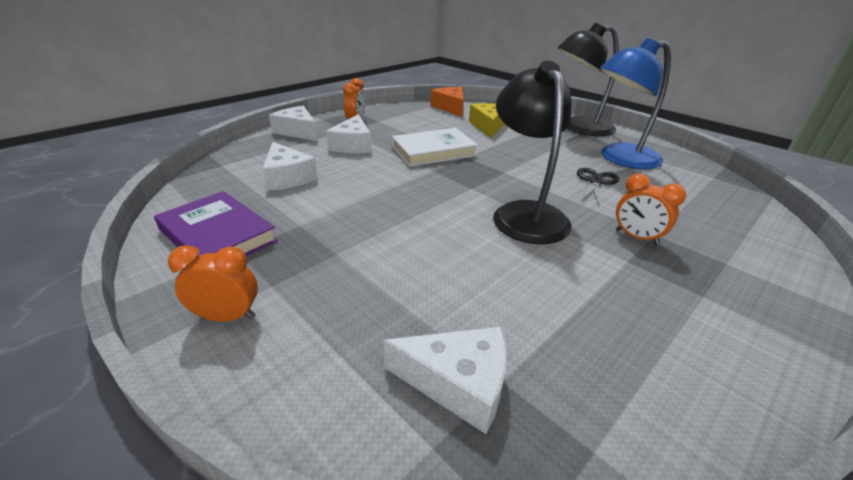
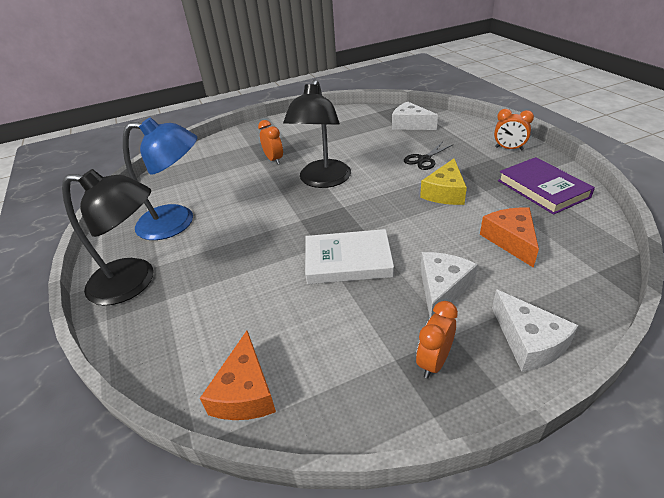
camera: 155 degrees left, 5 degrees up
white cheese [262,142,318,191] -> orange cheese [480,208,539,268]
yellow cheese [469,103,505,138] -> yellow cheese moved to [420,159,467,205]
black scissors [577,168,619,206] -> black scissors moved to [404,141,454,170]

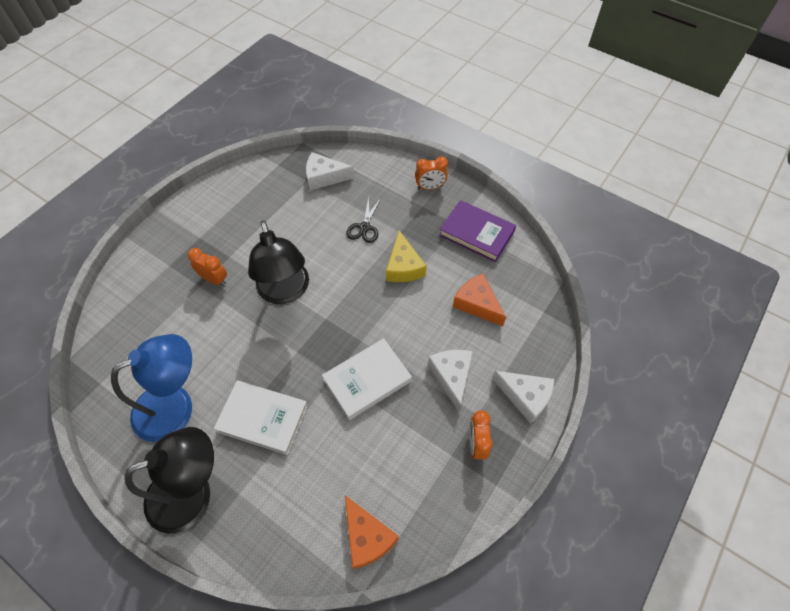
camera: 35 degrees left, 20 degrees up
none -> white book [214,380,308,455]

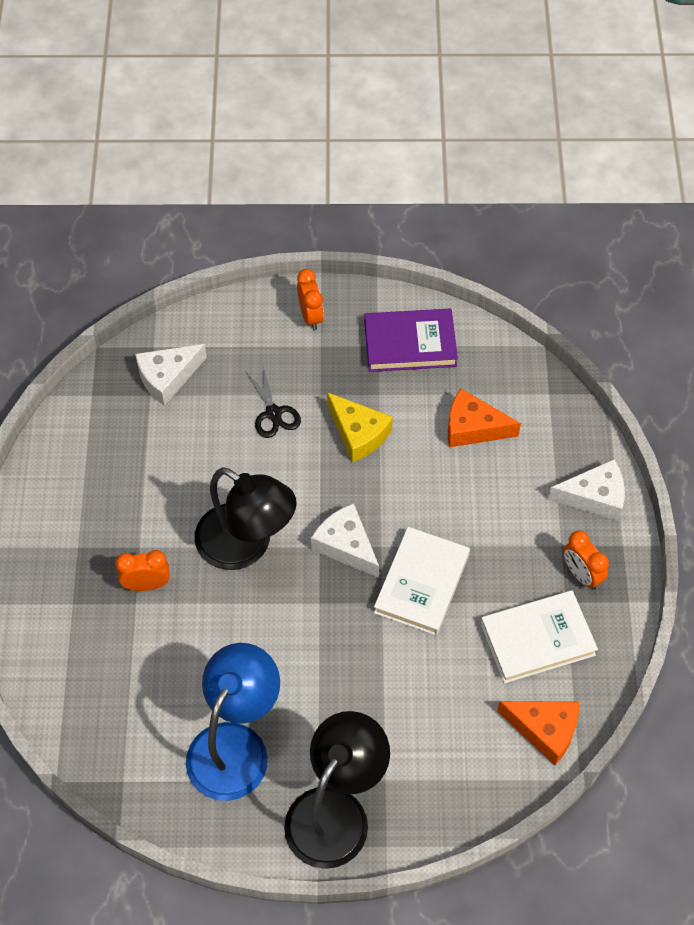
camera: 35 degrees left, 0 degrees up
white book [214,380,308,455] -> white book moved to [480,590,598,684]
orange clock [415,156,448,190] -> orange clock turned 60 degrees counterclockwise [297,269,324,330]
white cheese [428,350,473,412] -> white cheese moved to [311,503,379,578]

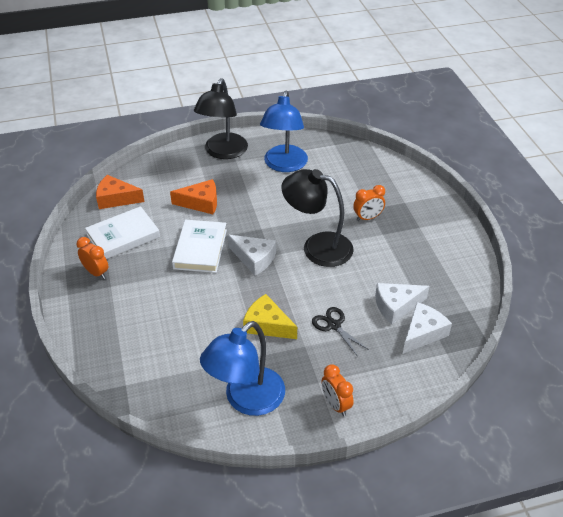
camera: 165 degrees right, 15 degrees down
purple book [364,309,458,372] -> blue lamp [200,321,285,416]
orange cheese [448,388,521,447] -> orange cheese moved to [170,179,217,214]
white cheese [548,459,625,521] -> white cheese moved to [375,283,429,324]

